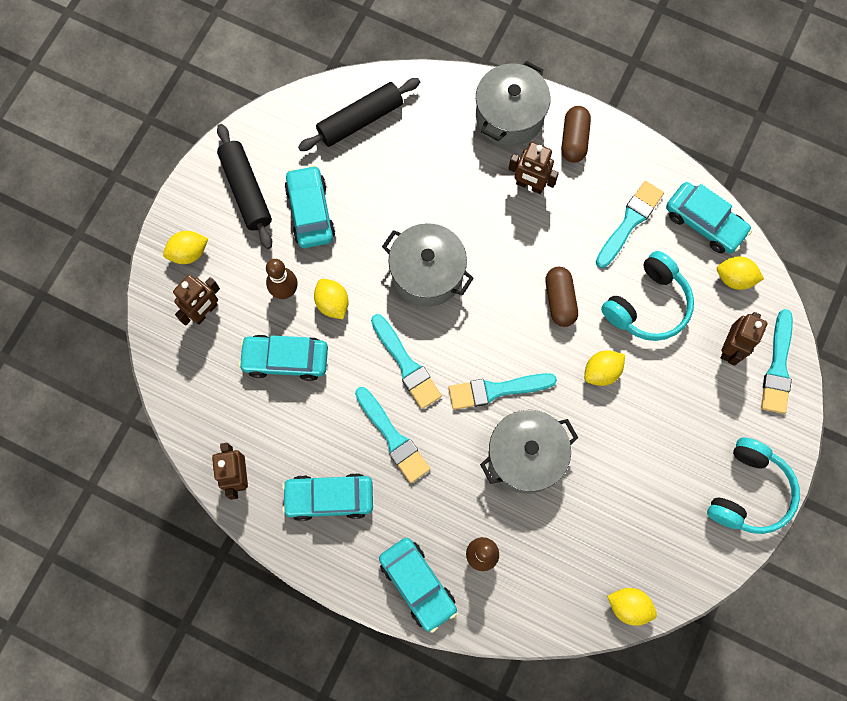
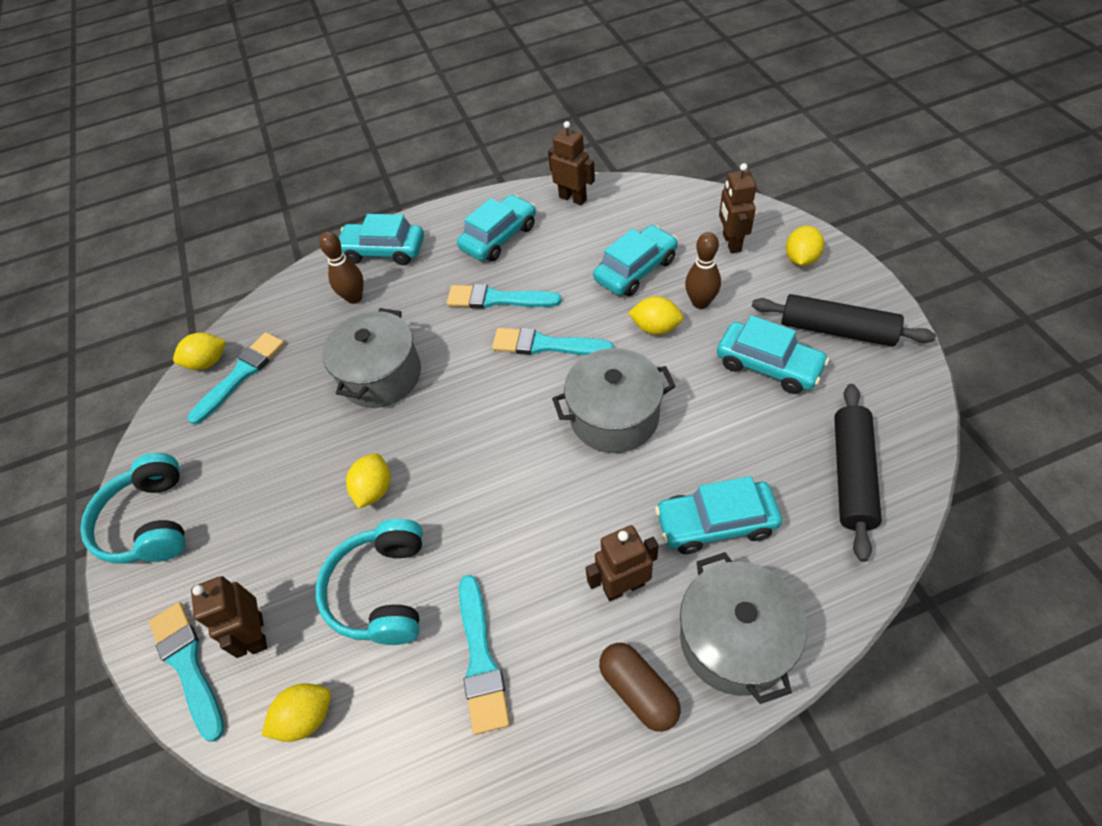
camera: 140 degrees right, 20 degrees down
turquoise brush [449,373,557,410] -> turquoise brush moved to [188,332,285,425]
brown capsule [545,267,578,327] -> none
turquoise car [666,182,752,253] -> turquoise car moved to [655,476,782,554]

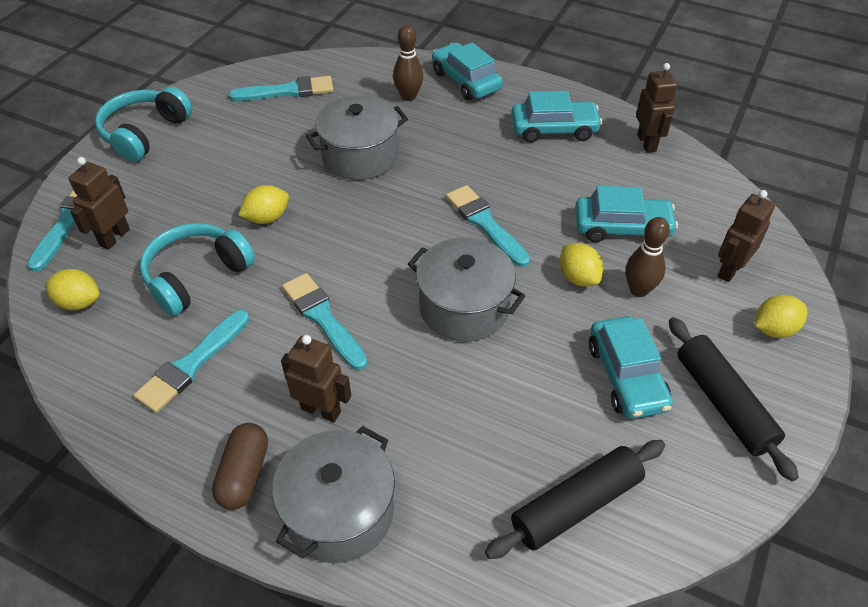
camera: 40 degrees right, 5 degrees down
yellow lemon [173,333,226,370] -> none
turquoise brush [447,284,562,309] -> turquoise brush moved to [282,273,368,370]
turquoise car [655,476,782,554] -> none

